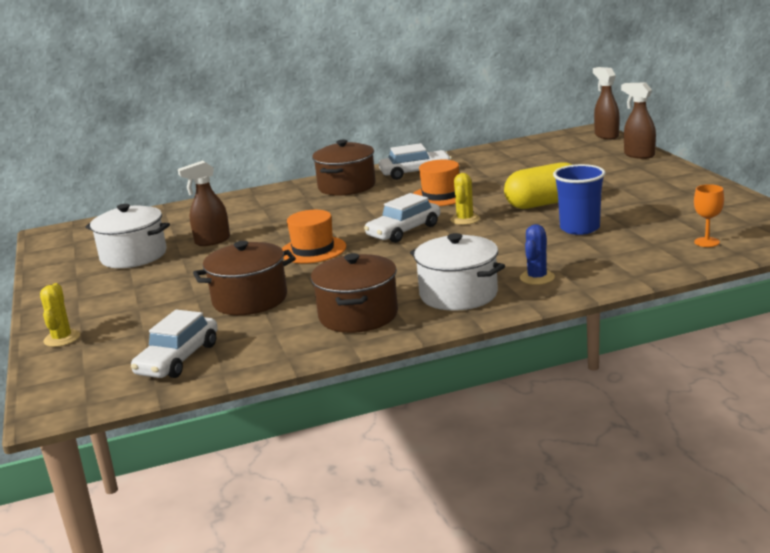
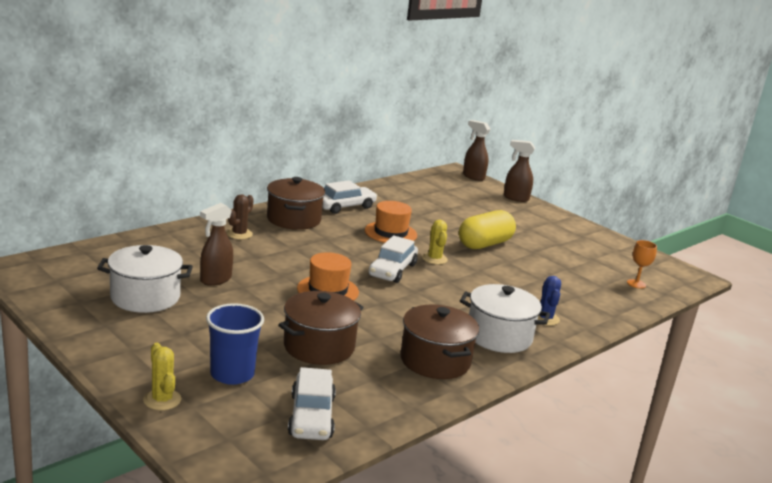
camera: 30 degrees left, 0 degrees up
blue cup [553,164,606,235] -> blue cup moved to [206,303,264,385]
none -> brown cactus [227,194,254,239]

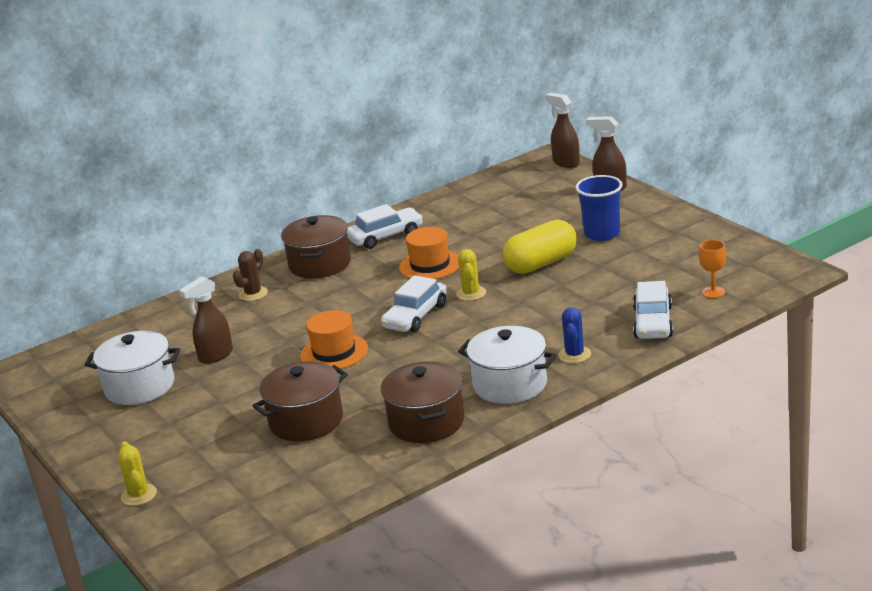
camera: 15 degrees right, 5 degrees up
blue cup [206,303,264,385] -> blue cup moved to [576,175,623,241]
white car [288,367,336,440] -> white car moved to [633,281,673,339]

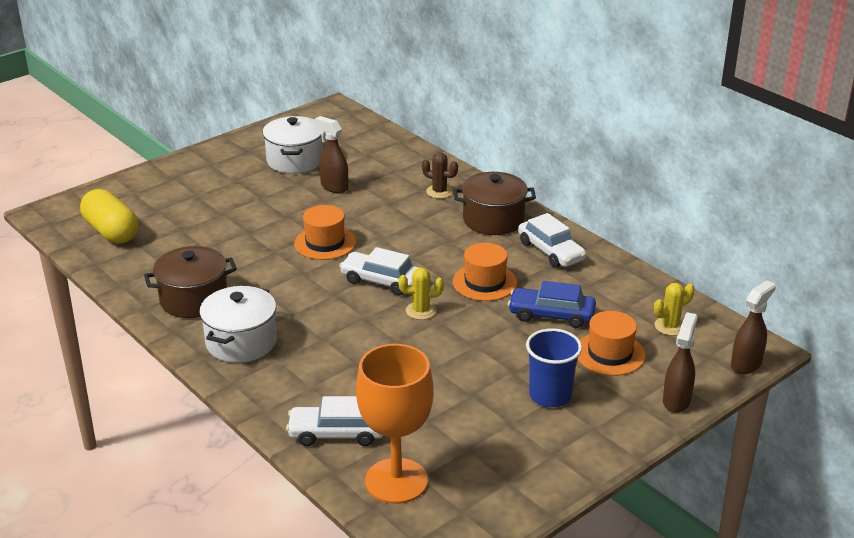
camera: 80 degrees right, 5 degrees up
yellow cactus [118,441,157,506] -> yellow cactus moved to [654,283,695,336]
brown pot [252,361,348,441] -> none
yellow capsule [503,219,577,274] -> yellow capsule moved to [80,189,138,243]
blue cactus [558,307,591,363] -> none
orange goblet [699,240,726,298] -> orange goblet [356,344,434,504], size x2.34
none -> blue car [508,281,596,328]
none -> orange hat [578,311,646,376]

